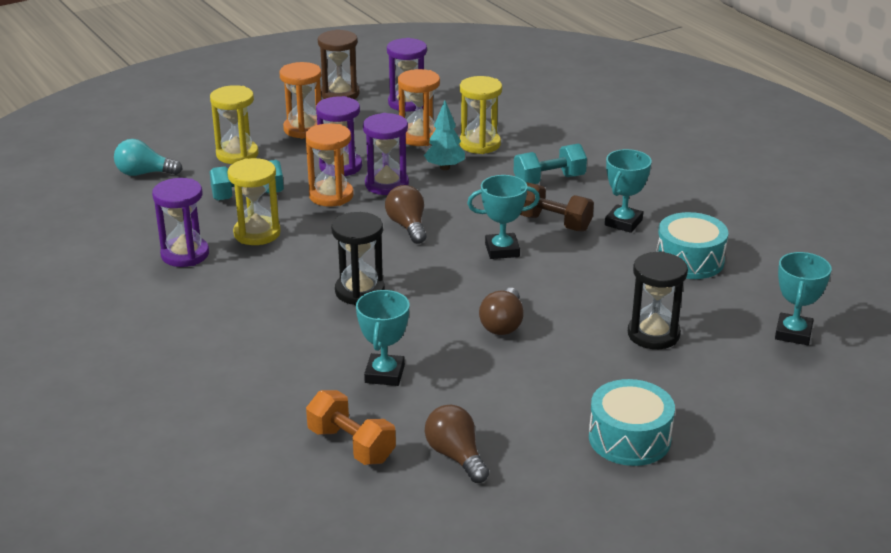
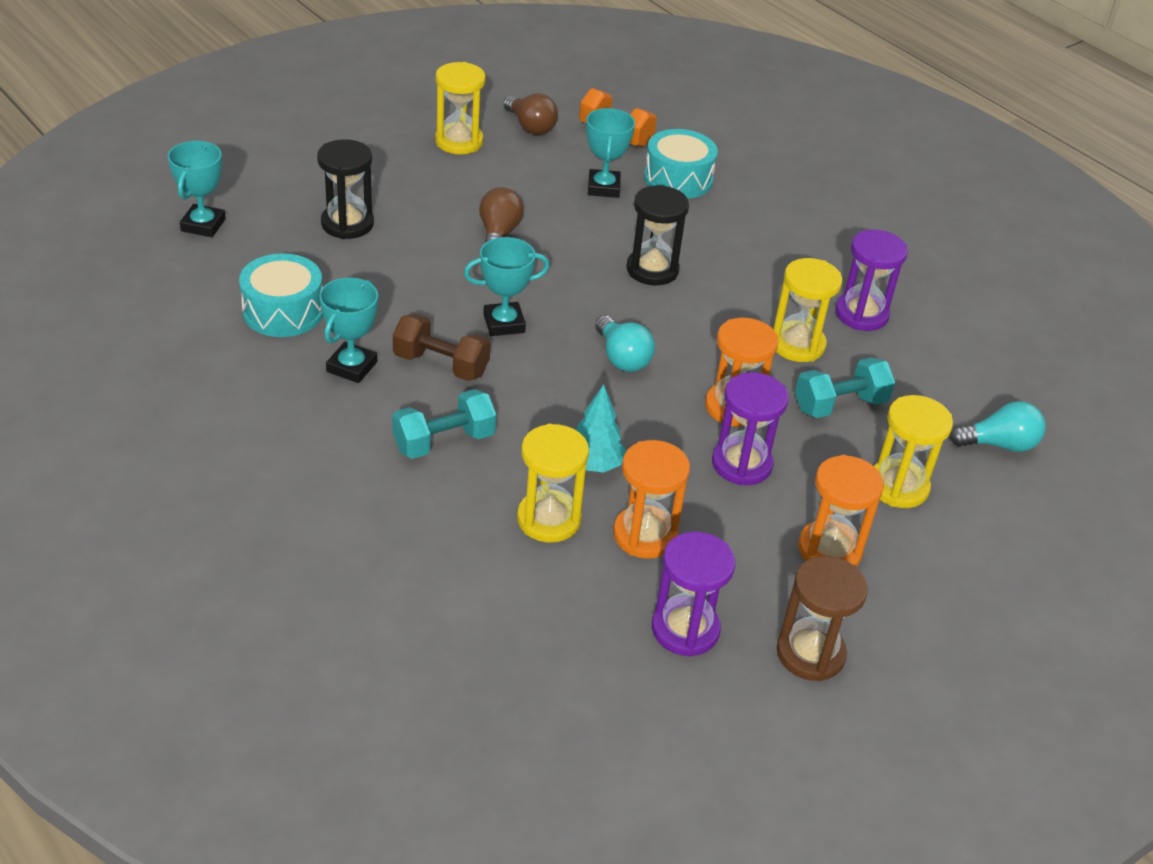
camera: 170 degrees right, 10 degrees up
purple hourglass [363,113,409,195] -> none
brown light bulb [385,185,427,244] -> turquoise light bulb [595,316,655,372]
turquoise drum [589,379,675,466] -> turquoise drum moved to [644,129,718,199]
none -> yellow hourglass [435,62,486,154]

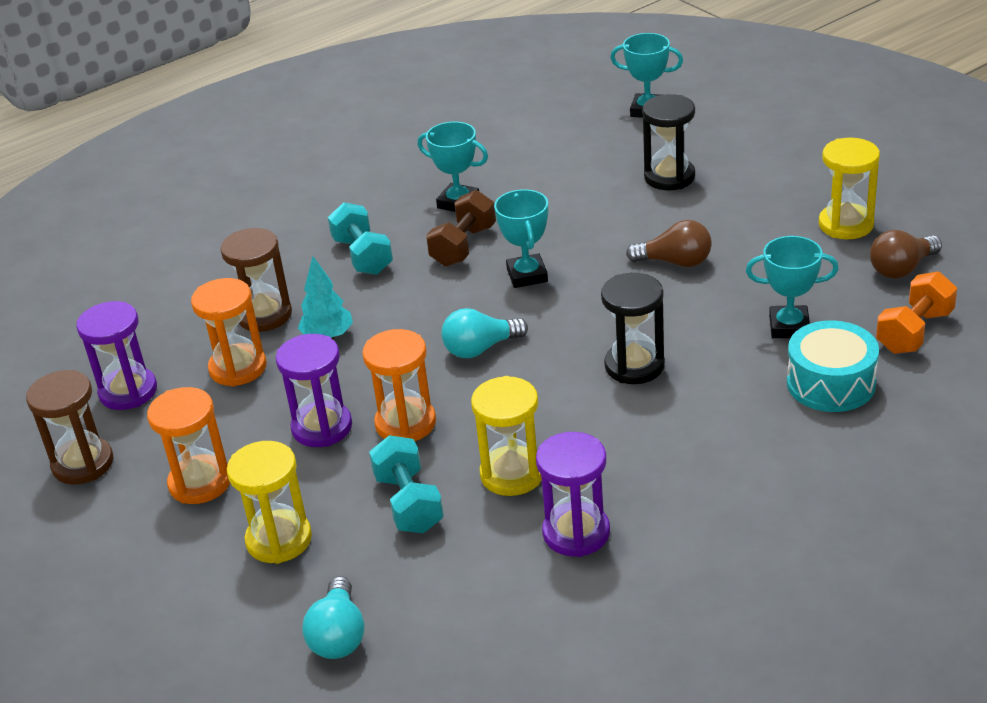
camera: 100 degrees right, 5 degrees down
turquoise drum [239,253,323,337] -> none
yellow hourglass [517,424,589,542] -> brown hourglass [220,228,292,332]

